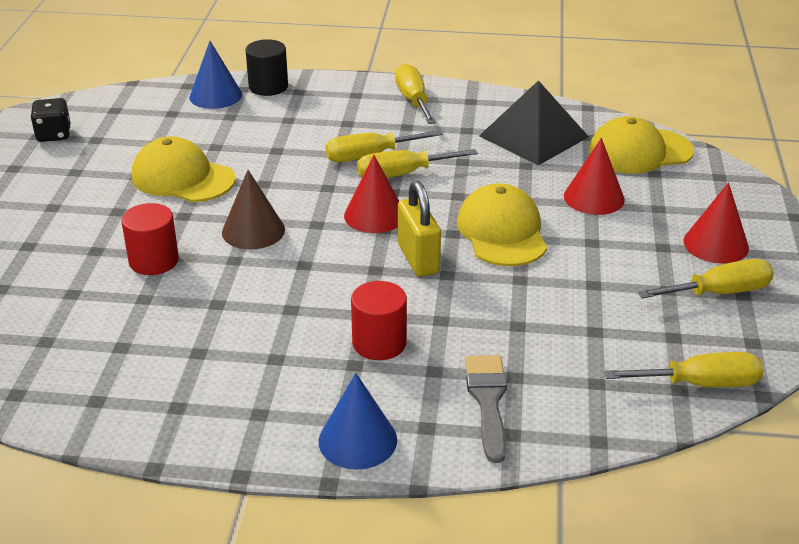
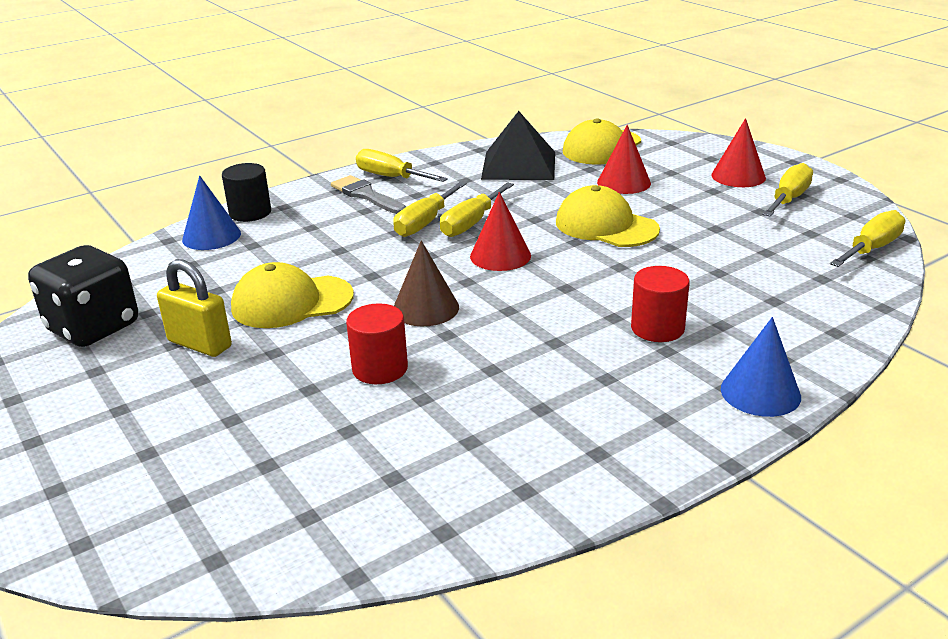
camera: 40 degrees left, 5 degrees down
black dice [30,98,70,142] -> black dice [28,245,138,347], size x1.80
yellow padlock [398,181,441,277] -> yellow padlock moved to [157,259,232,357]
grey brush [465,355,507,463] -> grey brush moved to [331,175,406,214]

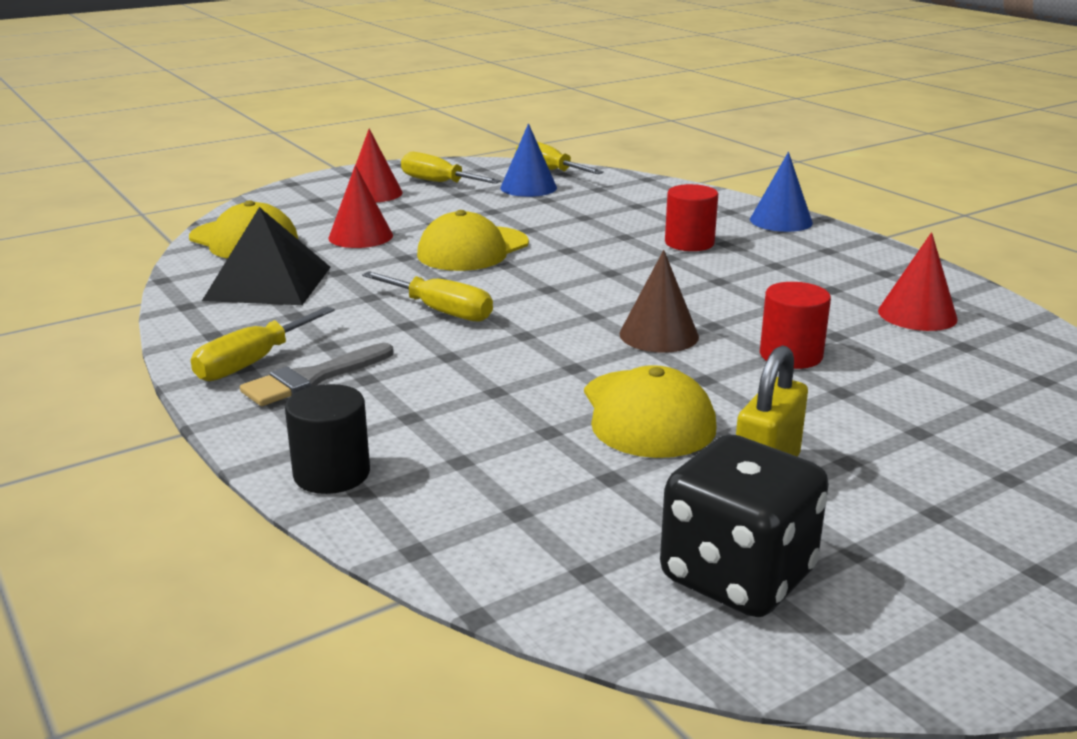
camera: 90 degrees left, 5 degrees down
blue cone [182,175,241,250] -> blue cone moved to [501,123,557,197]
yellow screwdriver [393,182,467,237] -> none
red cone [470,192,531,271] -> red cone moved to [878,232,958,331]

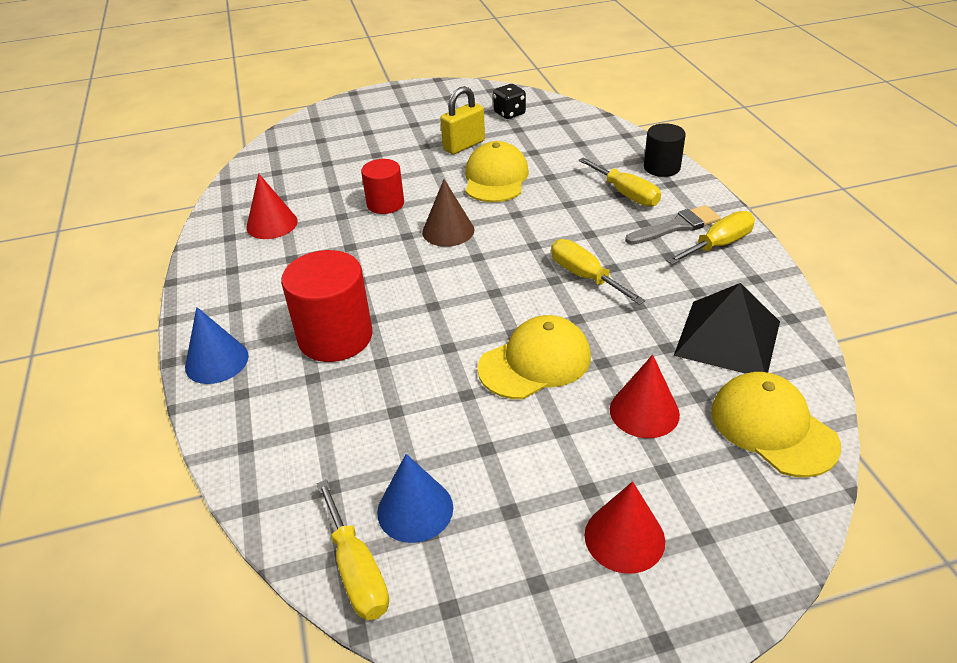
camera: 160 degrees left, 15 degrees up
yellow screwdriver [401,152,501,184] -> yellow screwdriver moved to [578,158,661,207]
black dice [660,434,829,617] -> black dice [493,84,526,119], size x0.56
red cylinder [665,184,718,251] -> red cylinder [281,250,373,362], size x1.62

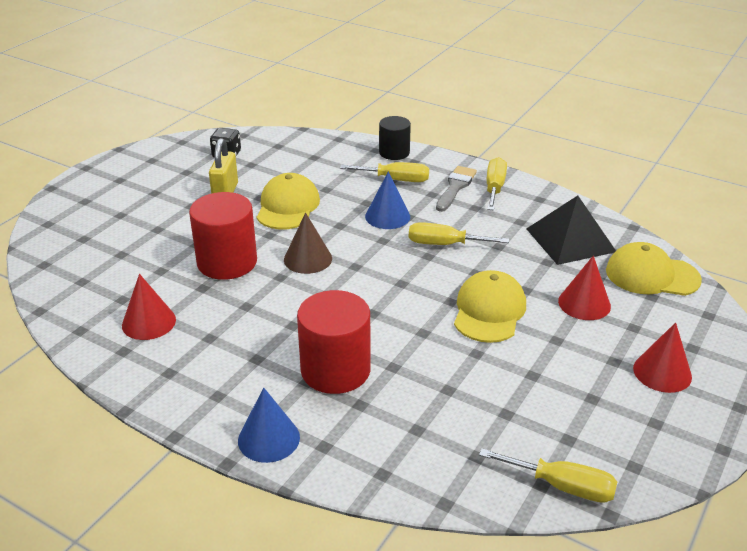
camera: 45 degrees left, 5 degrees down
red cylinder [361,159,404,214] -> red cylinder [189,192,257,280], size x1.62
blue cone [377,454,453,543] -> blue cone moved to [365,171,410,229]
yellow cap [465,141,529,202] -> yellow cap turned 45 degrees clockwise [257,173,320,229]

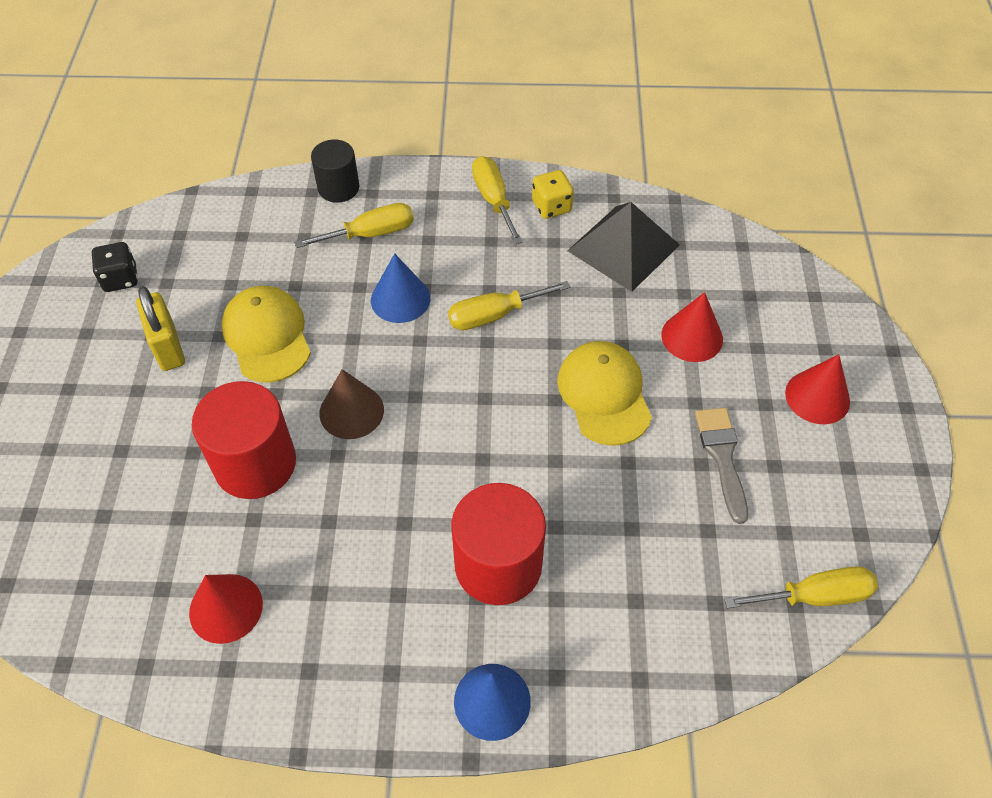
camera: 30 degrees left, 20 degrees up
grey brush [436,166,477,212] -> grey brush moved to [695,408,748,524]
yellow cap [606,242,702,296] -> none
none -> yellow dice [532,170,574,219]

